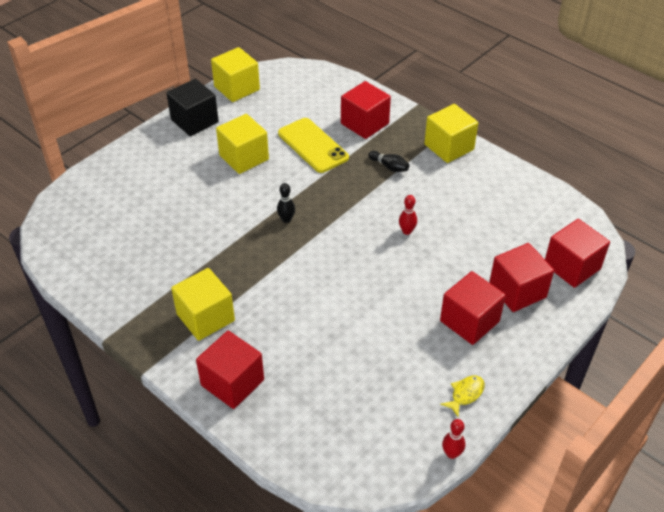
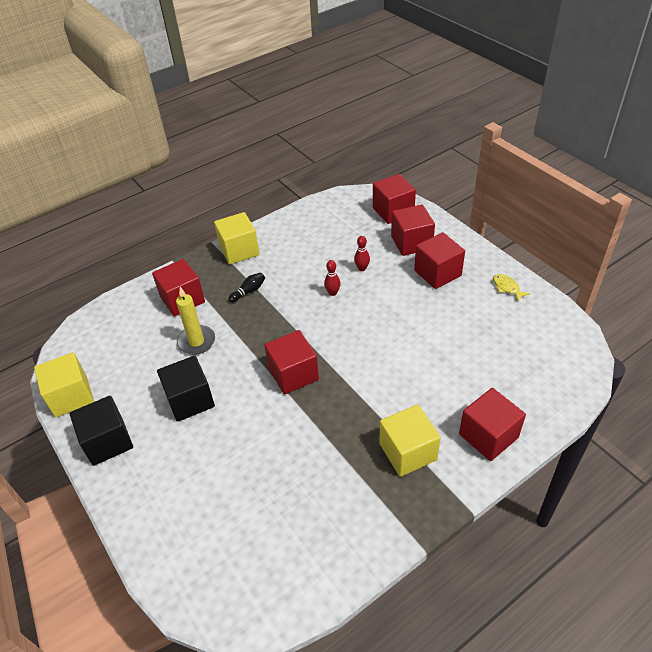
camera: 75 degrees left, 0 degrees up
yellow cube [216,114,269,174] -> black cube [157,356,215,422]
black bowling pin [277,183,295,223] -> red cube [264,330,319,395]
yellow phone [278,118,349,173] -> yellow candle [176,287,215,355]
red bowling pin [442,419,465,459] -> red bowling pin moved to [354,236,370,271]

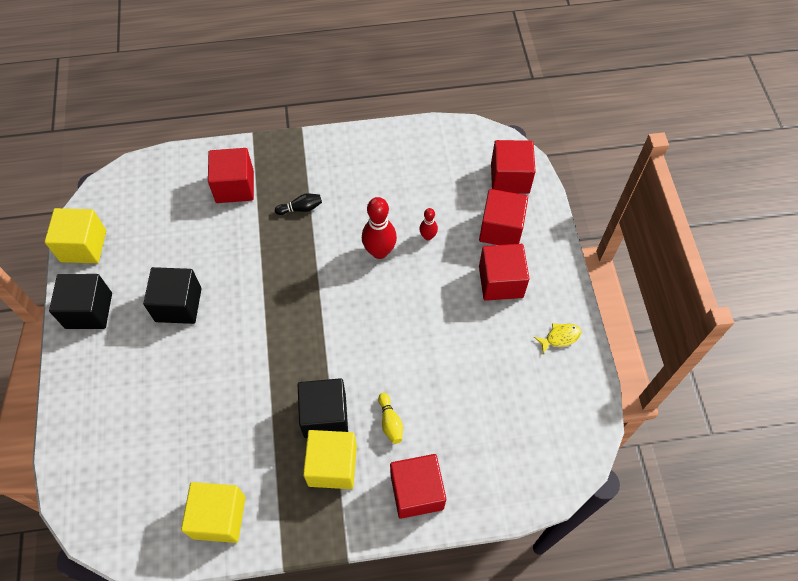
camera: 25 degrees right, 15 degrees up
yellow candle [176,287,215,355] -> none
yellow cube [214,212,259,265] -> yellow cube moved to [181,482,246,543]
red cube [264,330,319,395] -> none
red bowling pin [324,260,341,296] -> red bowling pin [362,197,397,259], size x1.86
yellow fish [493,274,530,301] -> yellow fish turned 75 degrees clockwise [534,323,581,354]
none -> black cube [298,378,348,438]
none -> yellow bowling pin [378,393,403,444]

